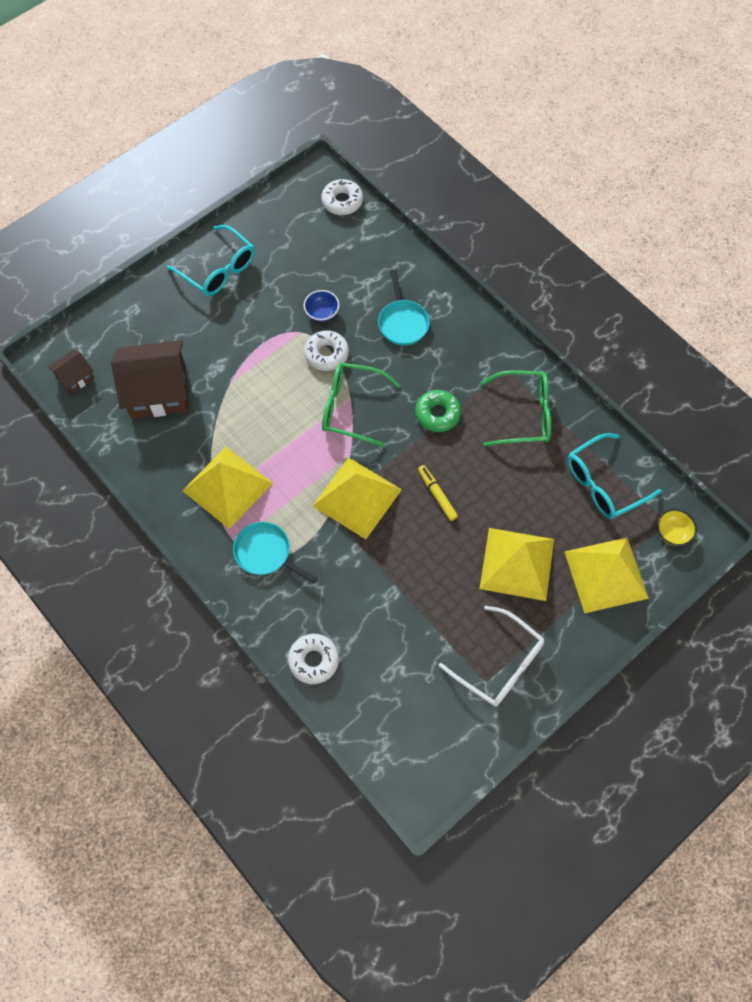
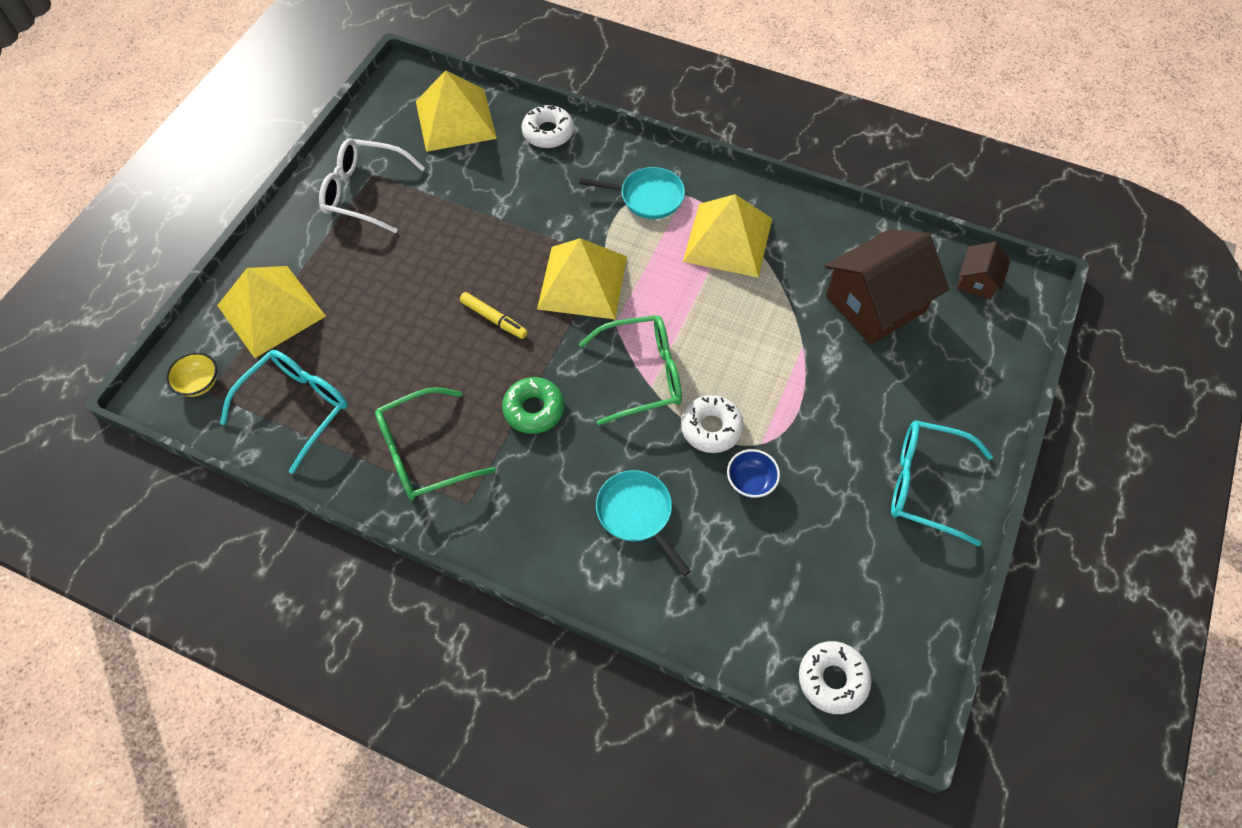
camera: 155 degrees right, 5 degrees down
yellow pyramid [480,528,554,601] -> yellow pyramid moved to [416,70,497,152]

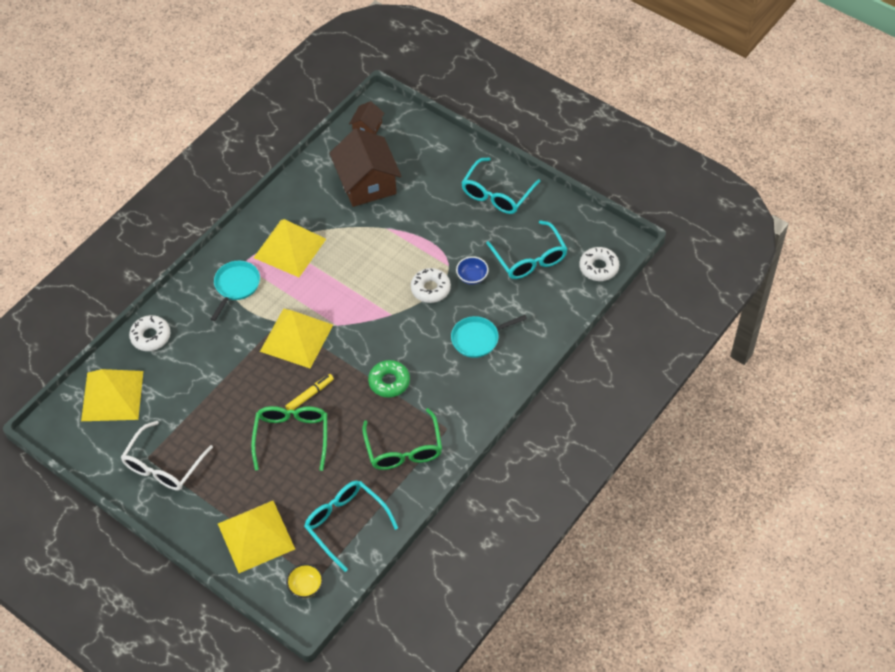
camera: 75 degrees left, 5 degrees down
green glasses [579,315,682,425] -> green glasses moved to [251,406,327,471]
brown house [957,242,1011,300] -> brown house turned 75 degrees clockwise [349,101,384,134]
none -> turquoise glasses [486,220,568,279]

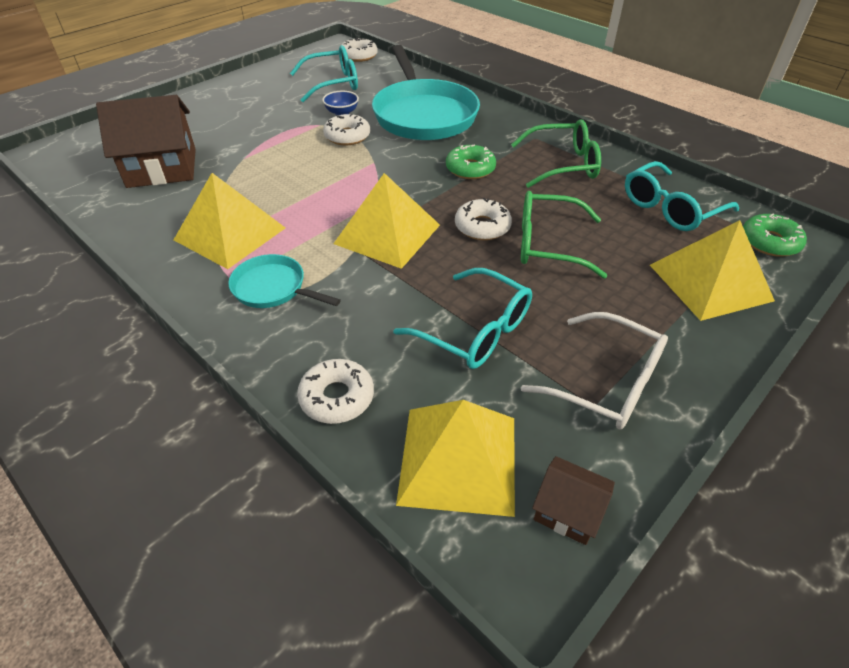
camera: 85 degrees left, 10 degrees down
yellow marker [285,374,334,410] -> white donut [455,198,512,240]
yellow bowl [286,564,323,598] -> green donut [743,214,807,257]
brown house [349,101,384,134] -> brown house moved to [532,456,615,545]
turquoise pan [451,315,527,358] -> turquoise pan [372,45,480,140], size x2.04
turquoise glasses [461,157,541,214] -> turquoise glasses moved to [393,268,532,369]

